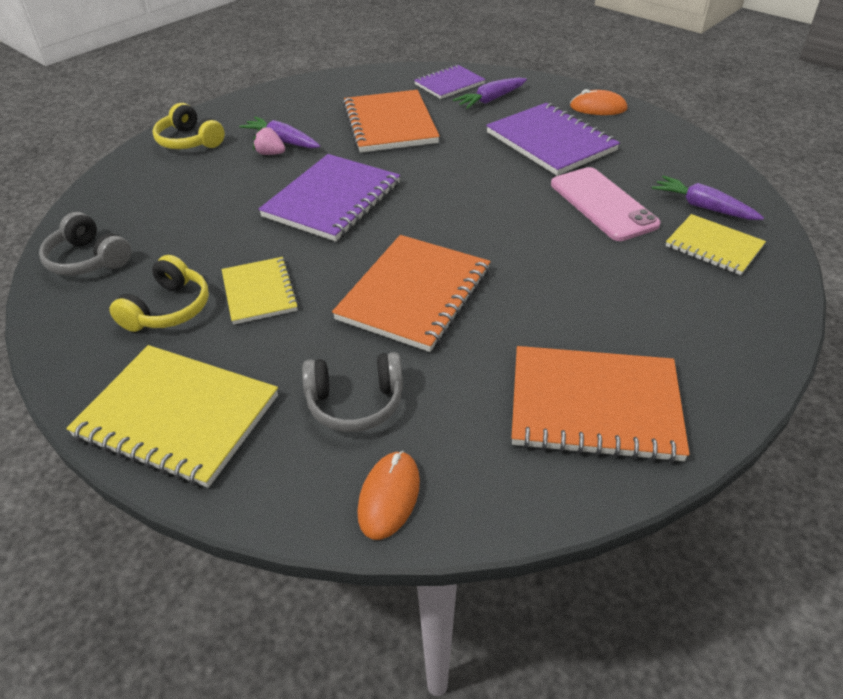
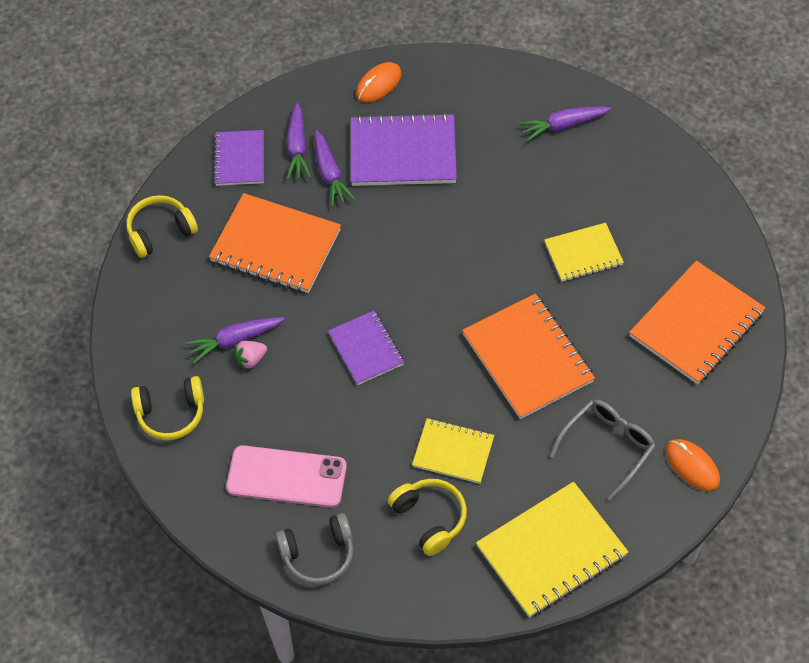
camera: 55 degrees left, 15 degrees up
purple notebook [258,154,400,242] -> purple notebook [328,311,404,385], size x0.61
grey headphones [302,352,403,432] -> grey glasses [550,399,656,501]
pink phone [551,167,661,241] -> pink phone moved to [226,445,347,508]
yellow notebook [666,214,766,275] -> yellow notebook moved to [544,223,624,282]
none -> yellow headphones [126,195,198,258]
none -> purple carrot [315,130,355,207]

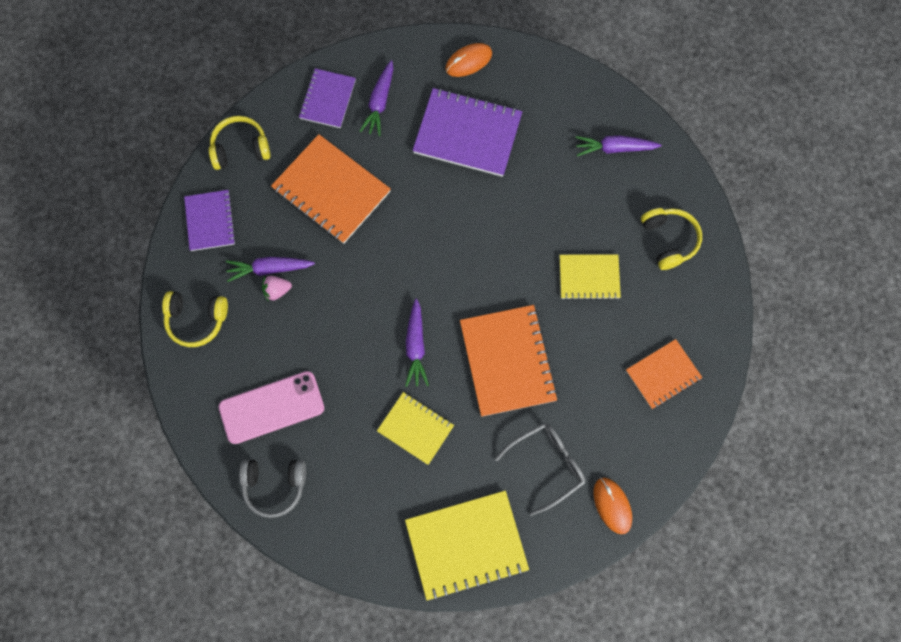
camera: 15 degrees right, 15 degrees up
pink phone [226,445,347,508] -> pink phone turned 45 degrees counterclockwise [218,371,325,444]
purple carrot [315,130,355,207] -> purple carrot moved to [405,299,429,387]
purple notebook [328,311,404,385] -> purple notebook moved to [184,190,236,251]
yellow headphones [388,479,467,556] -> yellow headphones moved to [641,208,702,270]
orange notebook [629,261,766,384] -> orange notebook [626,339,703,409], size x0.61

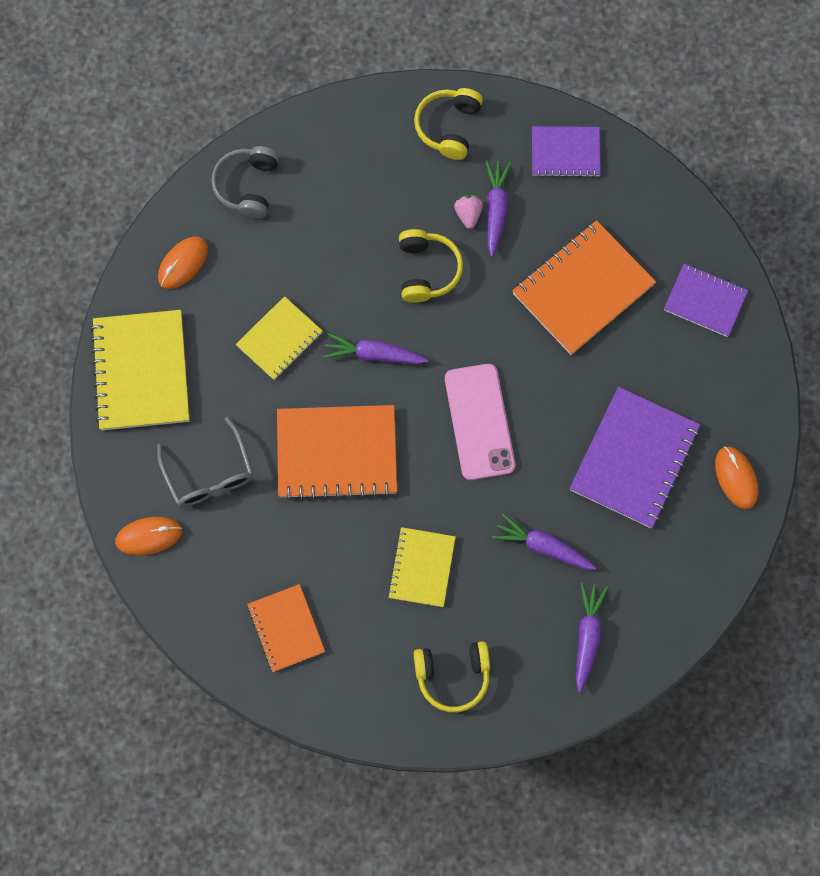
camera: 100 degrees right, 0 degrees up
yellow headphones [209,116,271,170] -> yellow headphones moved to [399,229,463,303]
pink phone [218,371,325,444] -> pink phone moved to [445,364,515,480]
purple carrot [359,60,393,136] -> purple carrot moved to [492,513,597,570]
none -> orange mouse [158,236,208,289]

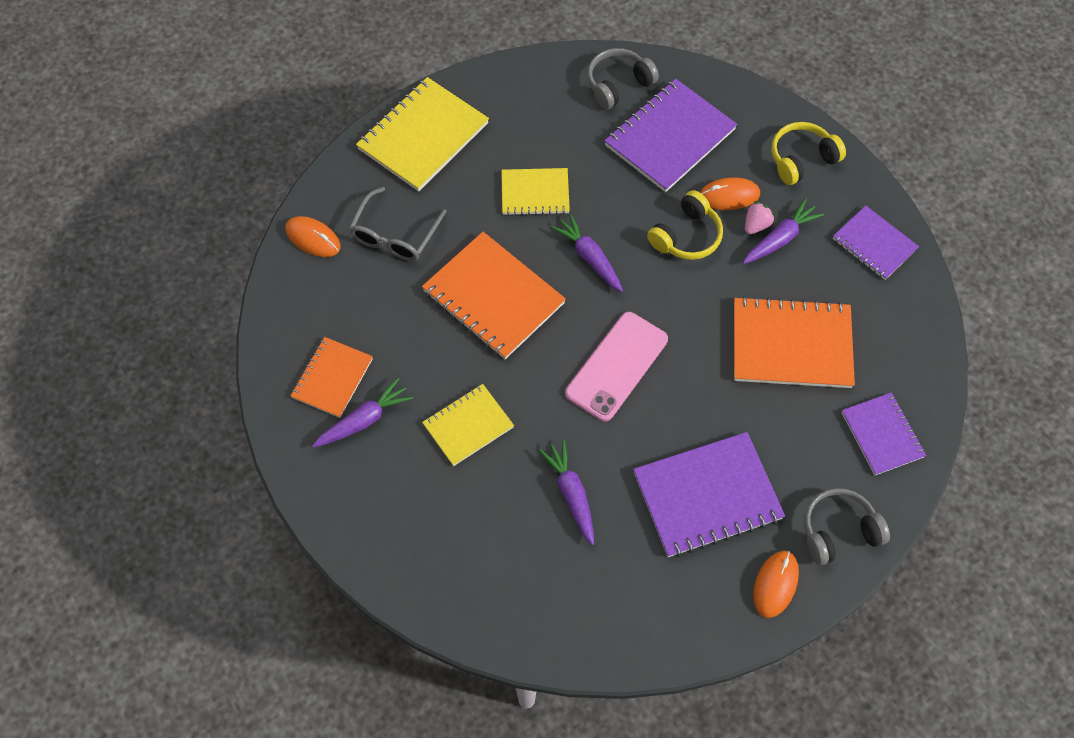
camera: 45 degrees right, 10 degrees down
orange mouse [158,236,208,289] -> orange mouse moved to [700,177,760,210]
yellow headphones [414,641,490,712] -> none
purple carrot [576,583,608,693] -> purple carrot moved to [312,378,413,448]
none -> purple notebook [604,79,737,192]
none -> grey headphones [804,488,890,565]

